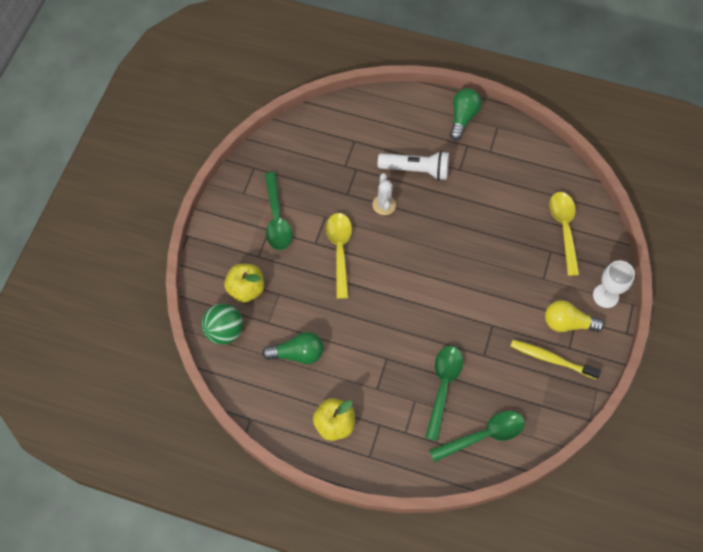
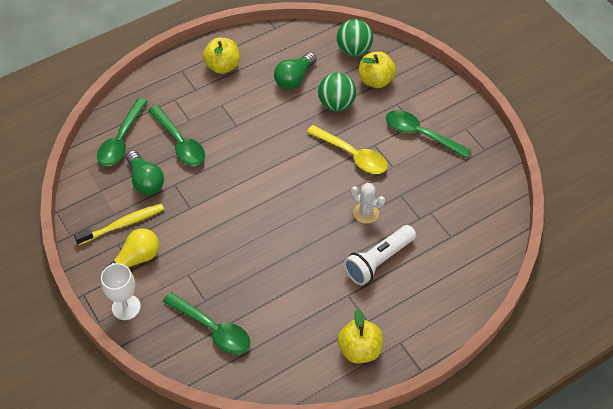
camera: 130 degrees right, 10 degrees down
green light bulb [450,88,482,141] -> green light bulb moved to [126,150,164,195]
yellow spoon [549,192,580,276] -> green spoon [163,292,250,354]
none -> green ball [318,72,356,111]
none -> yellow apple [338,308,383,363]

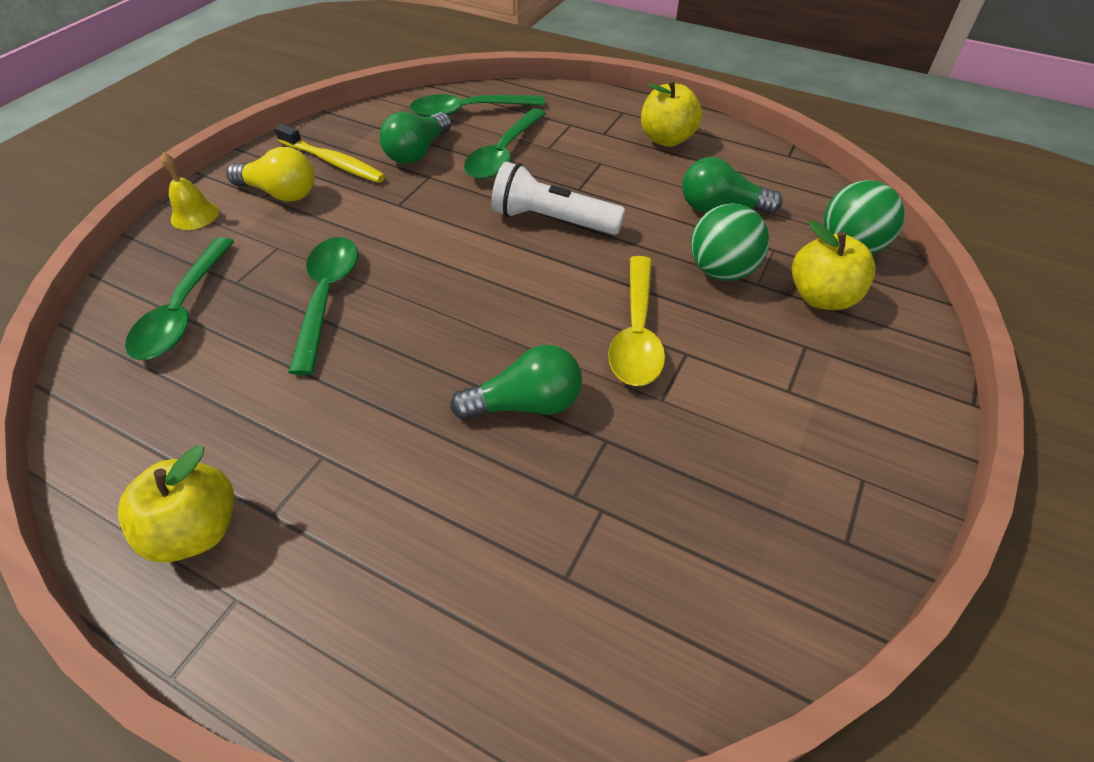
camera: 60 degrees right, 5 degrees down
white goblet [101,263,141,320] -> yellow bell [161,152,219,230]
white flashlight [344,225,416,285] -> white flashlight moved to [491,162,625,235]
white cactus [351,183,385,224] -> green light bulb [450,345,582,420]
green spoon [386,110,471,159] -> green spoon moved to [288,237,358,375]

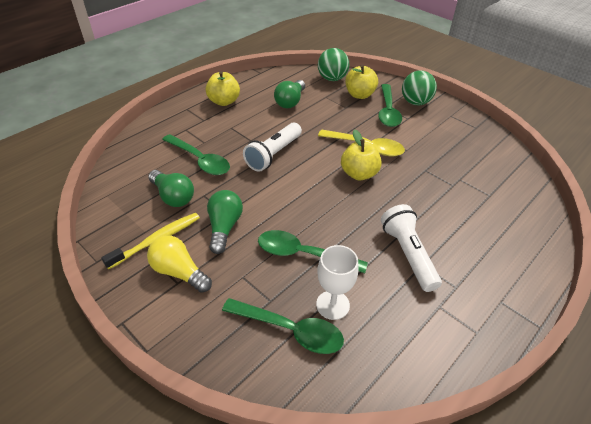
camera: 75 degrees left, 5 degrees down
yellow apple [118,446,234,563] -> yellow apple moved to [341,129,382,180]
yellow bell [161,152,219,230] -> none
yellow light bulb [226,147,315,202] -> yellow light bulb turned 90 degrees counterclockwise [147,235,212,293]
green spoon [409,94,545,117] -> green spoon moved to [378,84,402,127]
green light bulb [450,345,582,420] -> green light bulb moved to [207,190,243,254]
green ball [691,203,770,281] -> green ball moved to [402,71,437,105]
none -> white goblet [316,245,359,320]
none -> white flashlight [381,204,442,292]

